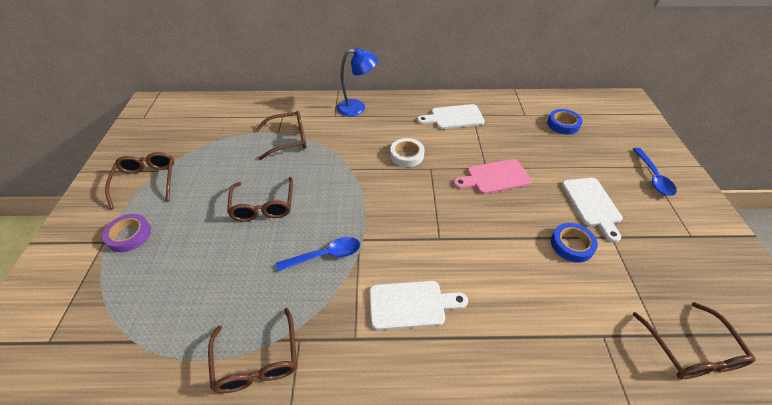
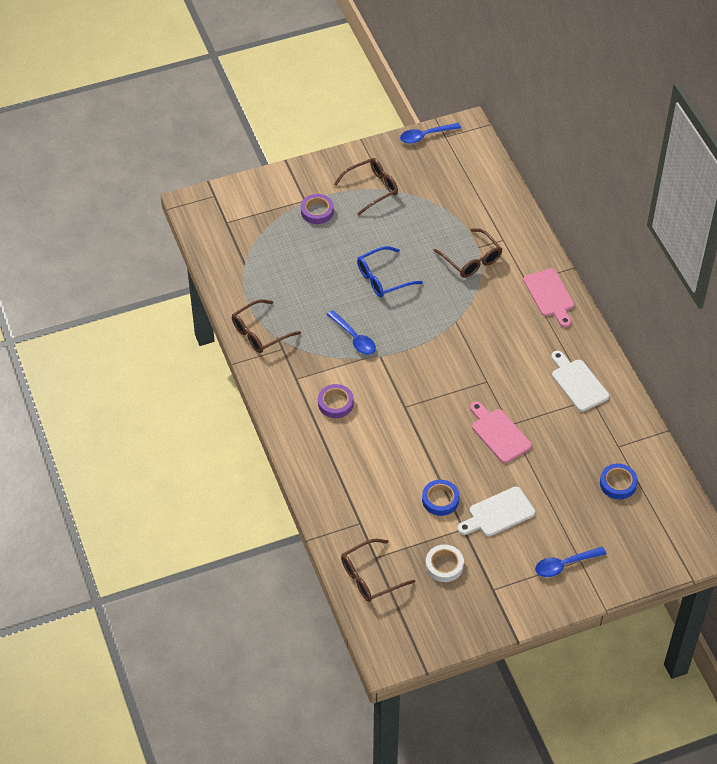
camera: 70 degrees right, 5 degrees up
brown glasses [227,177,293,222] -> blue glasses [357,246,423,297]
blue lamp [337,48,378,116] -> pink cutting board [523,268,574,327]
white cutting board [369,281,468,330] -> purple tape [318,384,354,418]
white tape [390,138,424,167] -> white tape moved to [426,545,464,582]
none -> blue spoon [400,123,461,144]

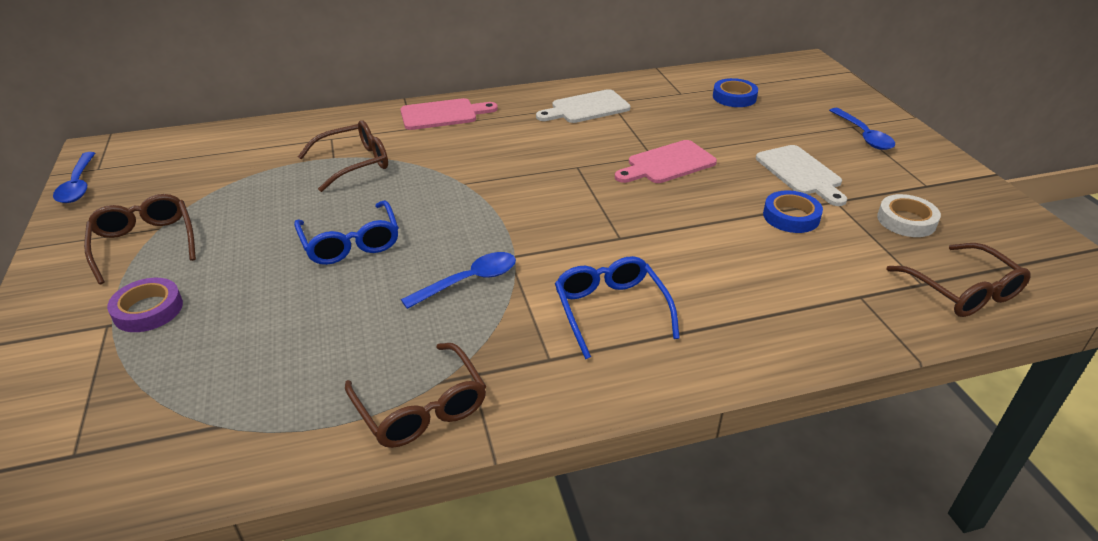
camera: 85 degrees left, 15 degrees down
purple tape [318,384,354,418] -> blue glasses [555,256,680,359]

